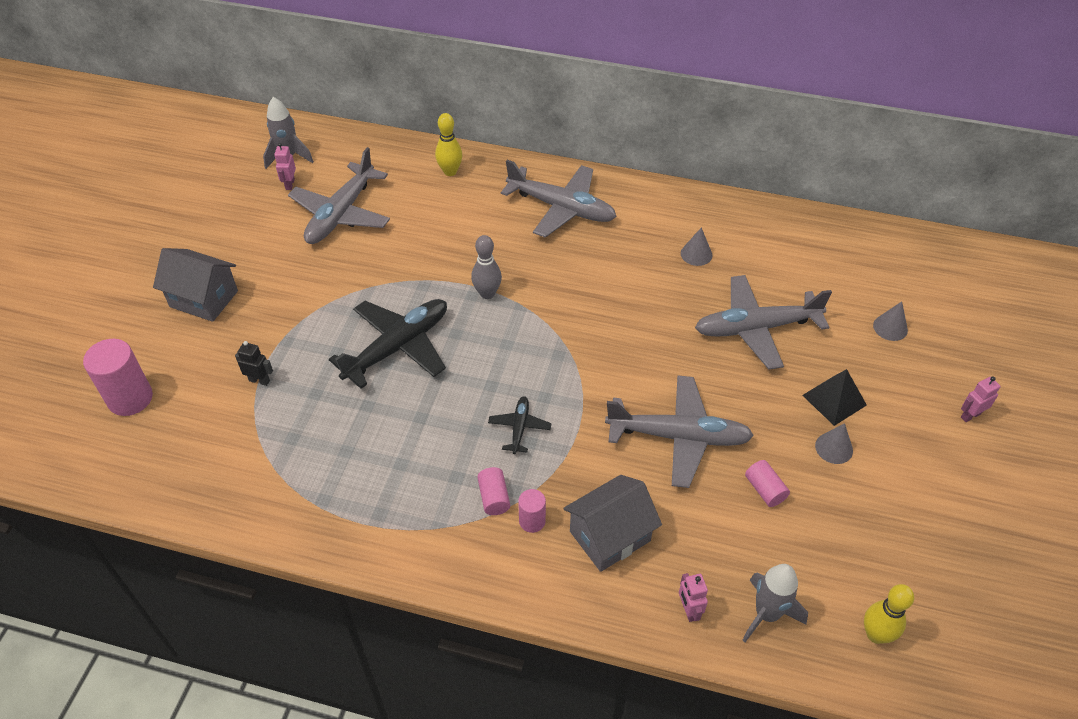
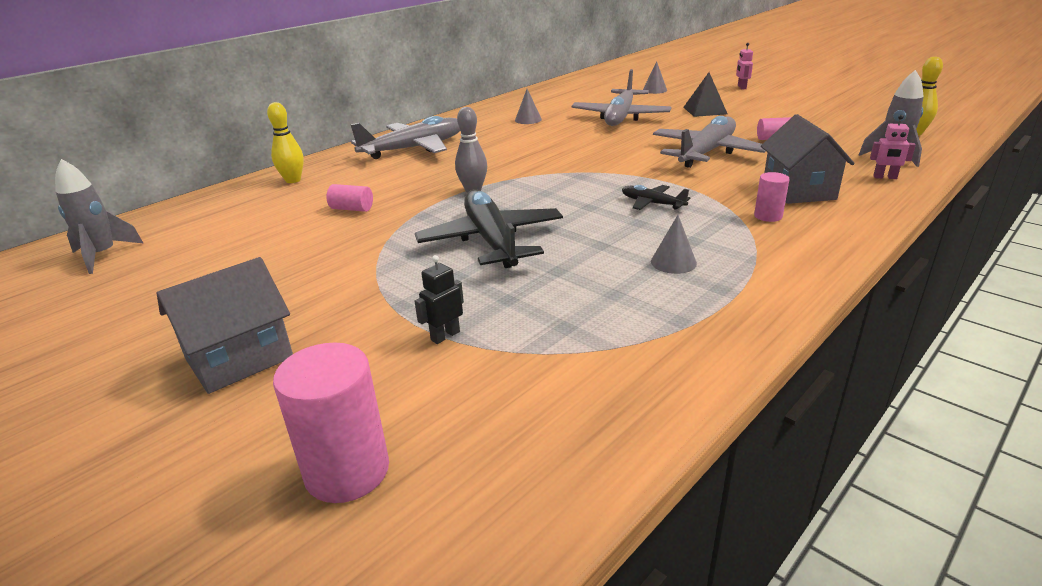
camera: 60 degrees left, 20 degrees down
pink robot [274,143,296,190] -> none
grey plane [288,147,390,244] -> none
pink cylinder [477,467,510,515] -> pink cylinder moved to [326,184,373,212]
grey cone [815,423,853,464] -> grey cone moved to [651,215,697,274]

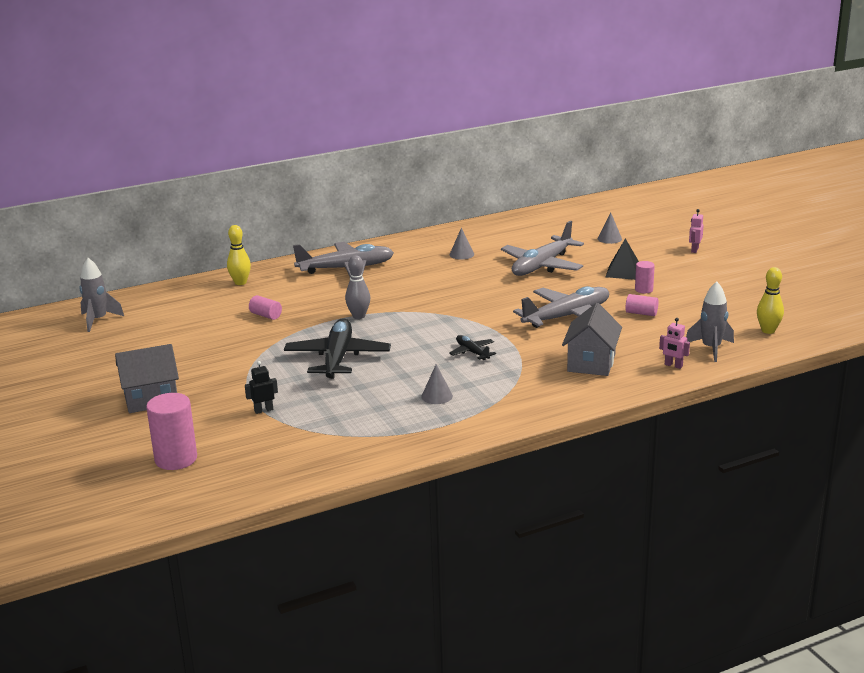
camera: 20 degrees right, 5 degrees down
pink cylinder [754,172,789,222] -> pink cylinder moved to [635,261,655,293]

